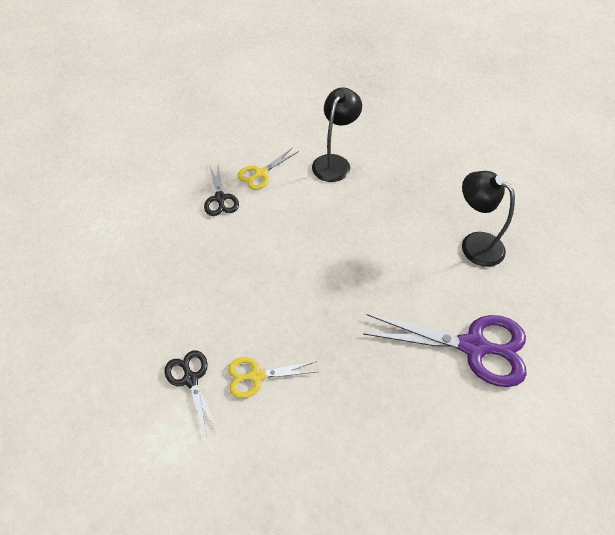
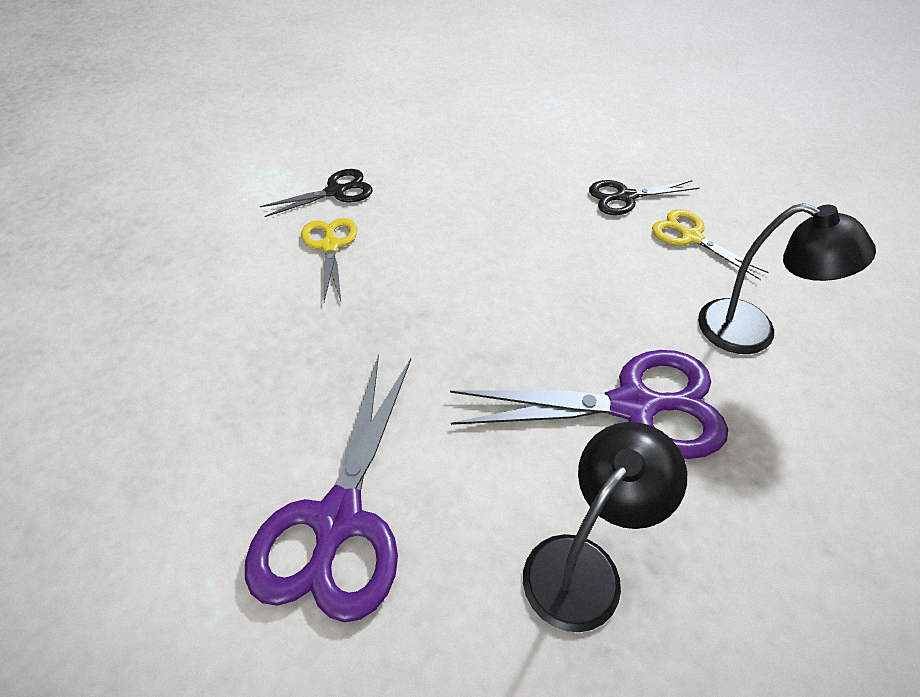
camera: 90 degrees right, 5 degrees down
none -> purple scissors [450,350,728,459]

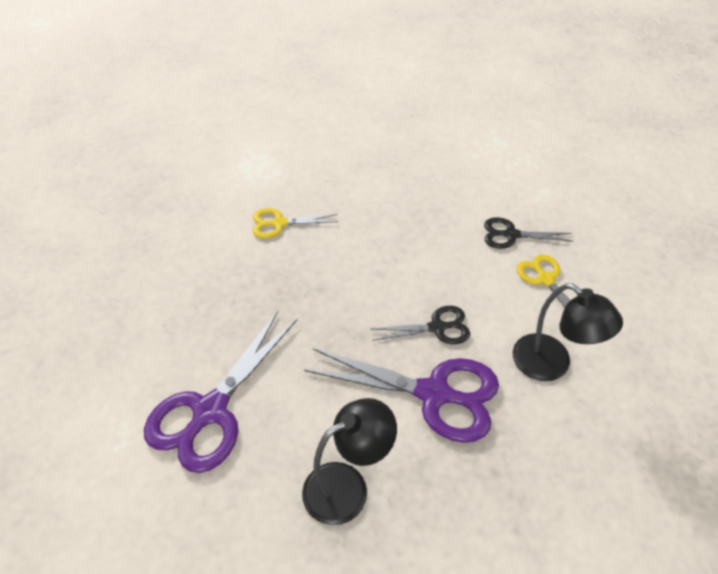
camera: 20 degrees right, 0 degrees up
black scissors [260,169,372,217] -> black scissors moved to [371,306,470,344]
yellow scissors [301,218,357,301] -> yellow scissors turned 105 degrees counterclockwise [253,208,338,238]

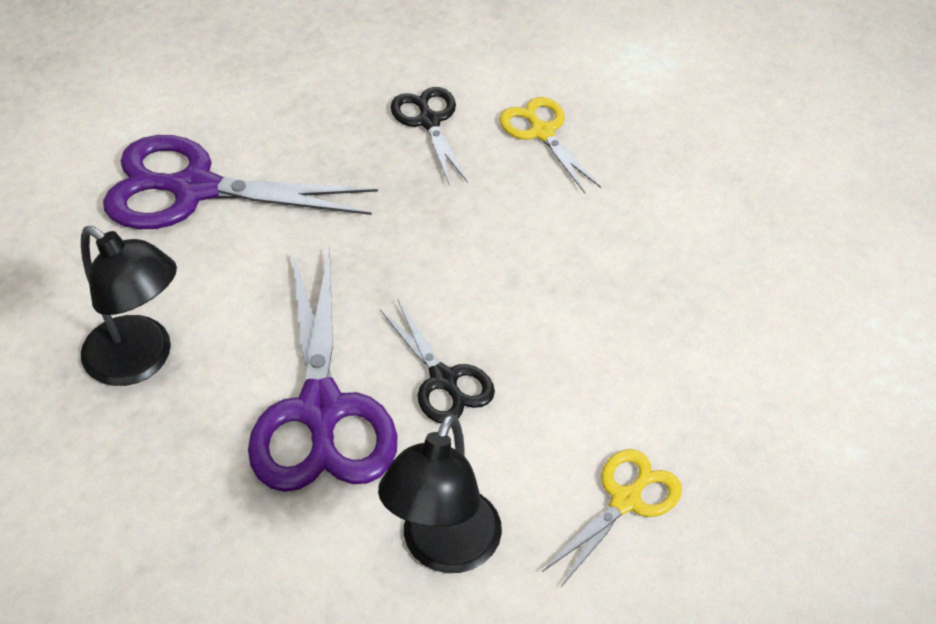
camera: 65 degrees right, 0 degrees up
black scissors [484,217,574,249] -> black scissors moved to [390,87,468,184]

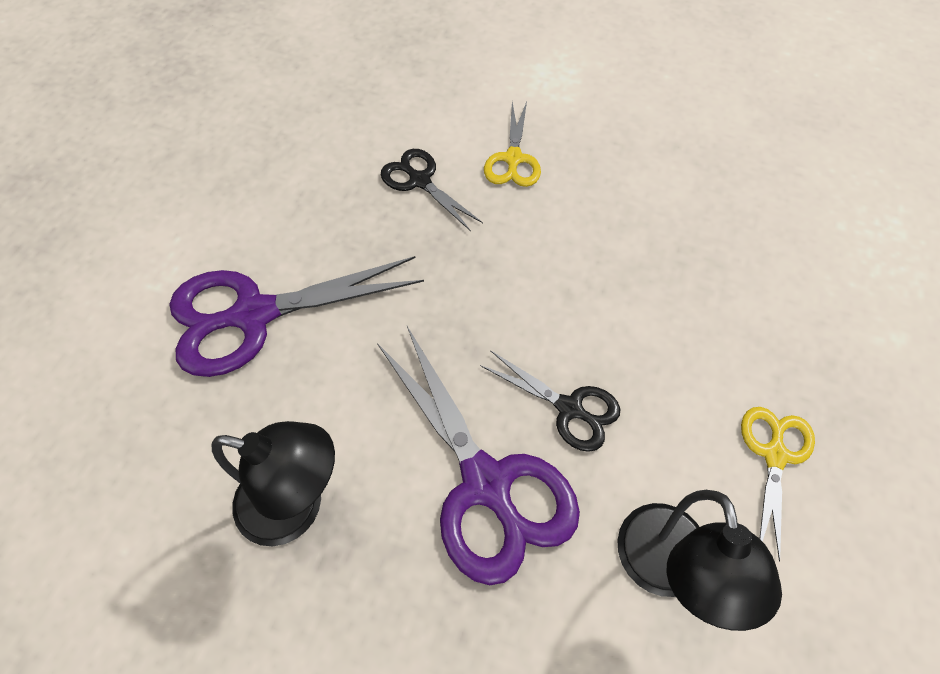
camera: 25 degrees left, 10 degrees up
yellow scissors [499,97,601,193] -> yellow scissors turned 120 degrees counterclockwise [484,101,541,187]

